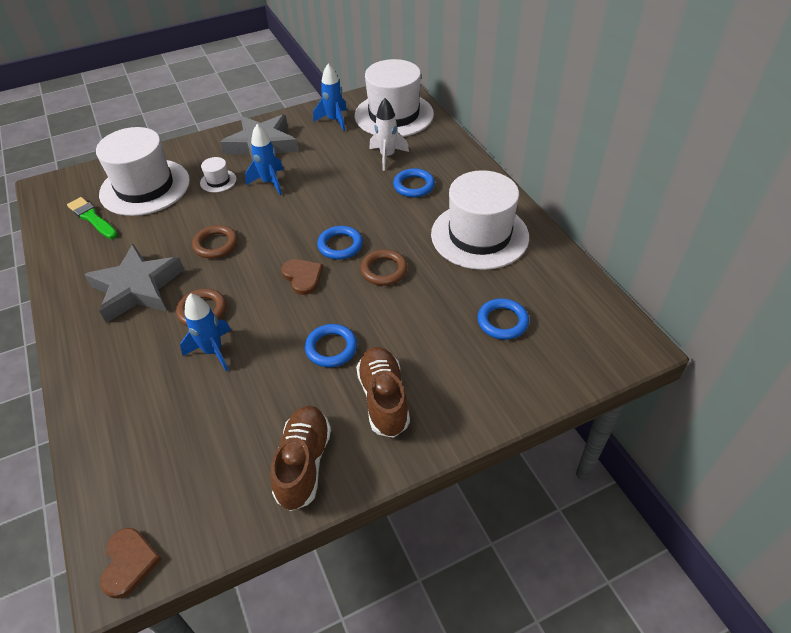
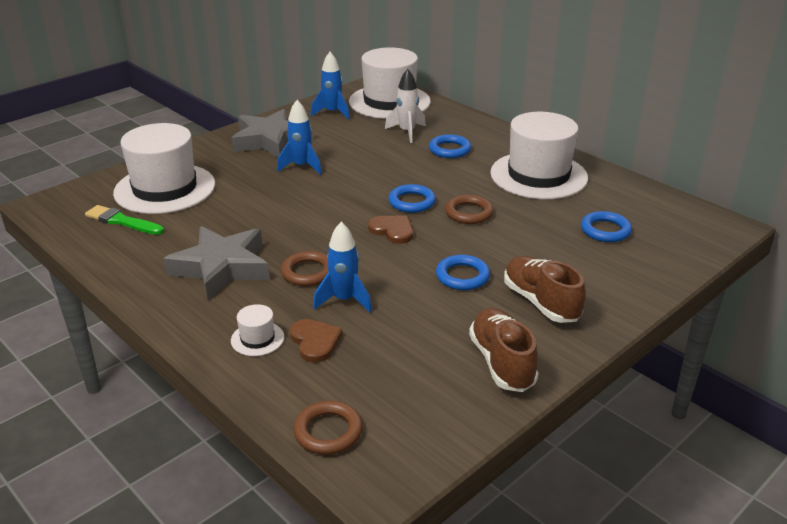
camera: 20 degrees left, 15 degrees down
brown heart [100,528,161,598] -> brown heart moved to [290,319,343,363]
brown ring [192,225,238,259] -> brown ring moved to [293,401,363,455]
white hat [200,157,236,193] -> white hat moved to [231,304,284,356]

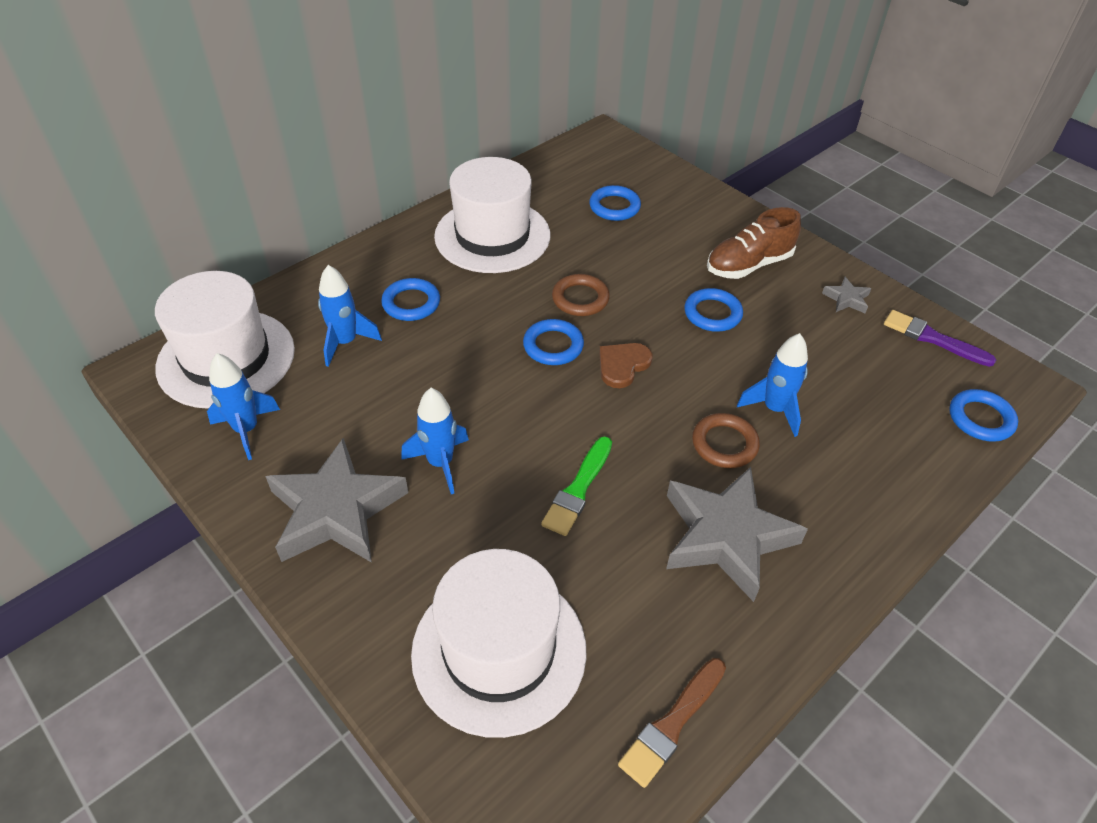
camera: 90 degrees left, 15 degrees up
green brush [85,205,164,235] -> green brush moved to [541,436,612,536]
white hat [231,304,284,356] -> none
brown heart [290,319,343,363] -> none
brown ring [293,401,363,455] -> blue ring [949,389,1018,442]
white rocket [385,69,426,143] -> blue rocket [318,265,382,367]
brown shoe [469,308,538,392] -> grey star [822,277,871,313]
none -> brown brush [618,658,726,788]
none -> purple brush [884,310,996,367]

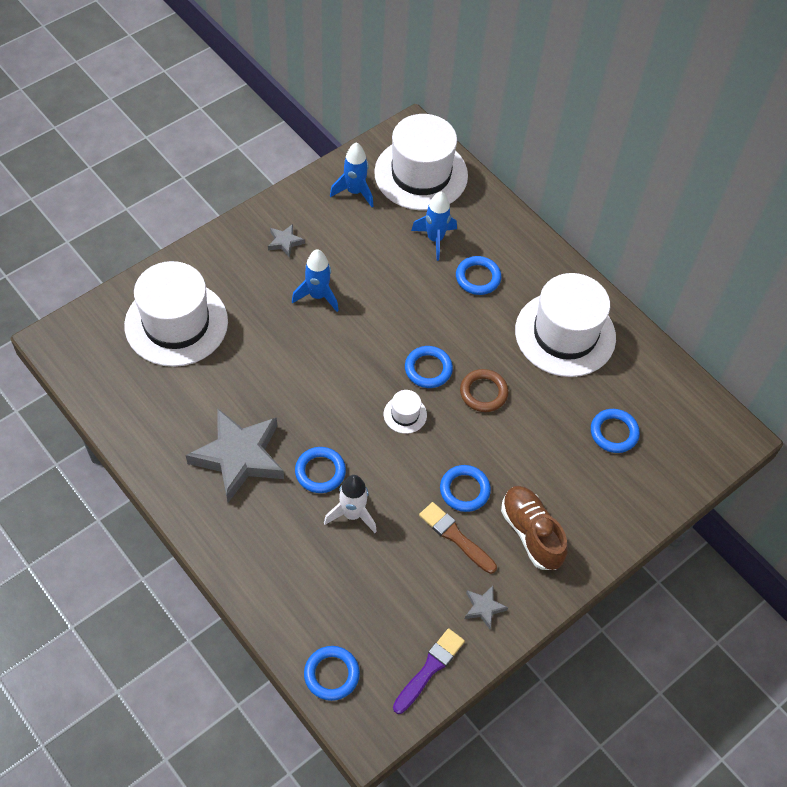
camera: 90 degrees right, 10 degrees up
grey star [265,438,408,563] -> grey star [268,224,305,258], size x0.43
green brush [541,436,612,536] -> none
brown heart [599,343,652,388] -> white hat [384,390,427,434]
brown brush [618,658,726,788] -> brown brush moved to [419,502,497,574]
brown ring [692,413,760,468] -> blue ring [295,447,346,493]
blue rocket [737,333,808,437] -> white rocket [324,475,377,533]

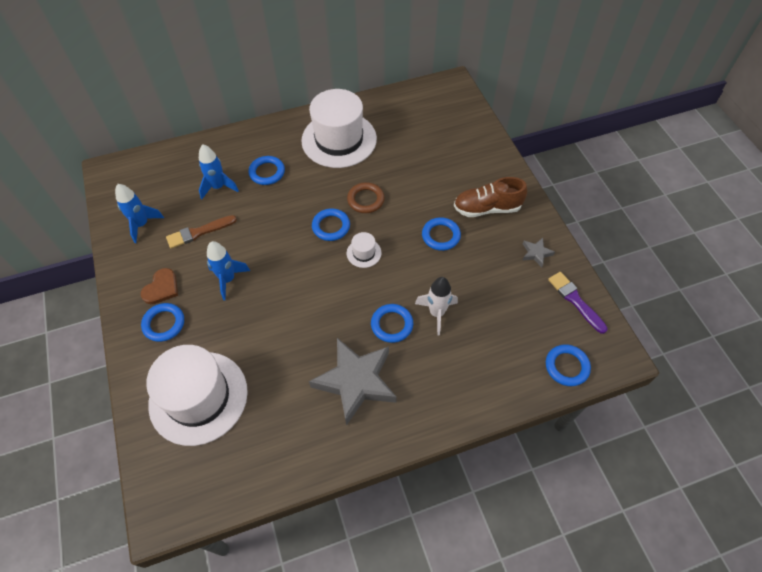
camera: 65 degrees left, 0 degrees up
grey star [268,224,305,258] -> brown heart [141,268,178,304]
white hat [374,114,468,211] -> none
brown brush [419,502,497,574] -> brown brush moved to [166,215,237,248]
blue ring [591,409,640,453] -> blue ring moved to [141,303,184,342]

